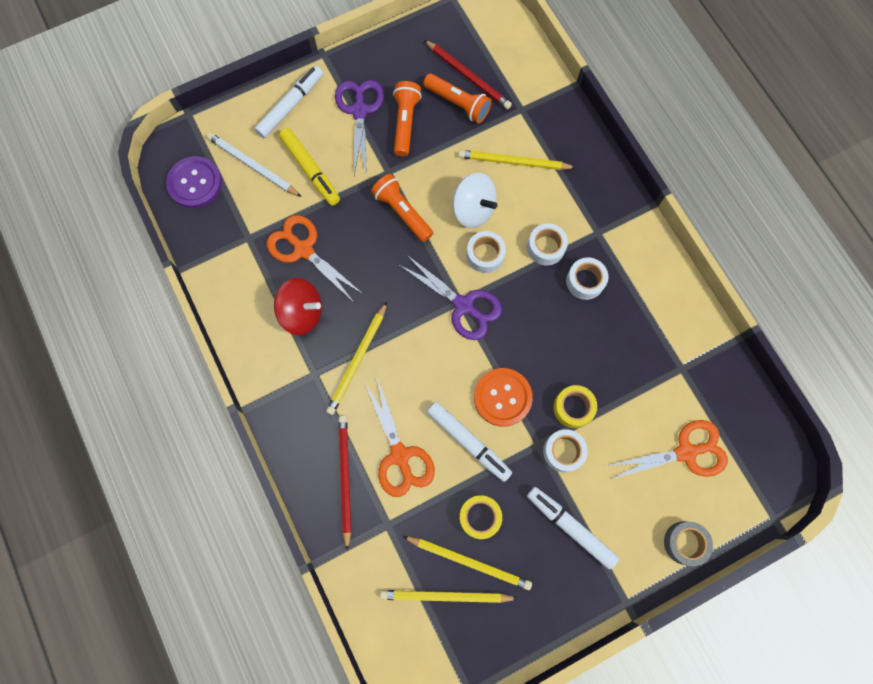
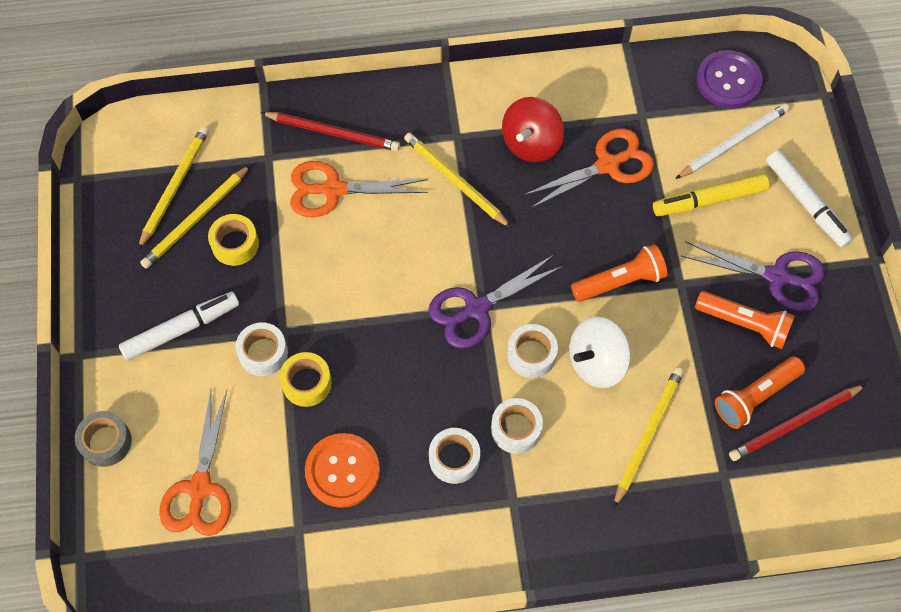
camera: 110 degrees right, 10 degrees down
white marker [427,402,512,482] -> none
orange button [474,368,533,427] -> orange button moved to [305,433,380,508]

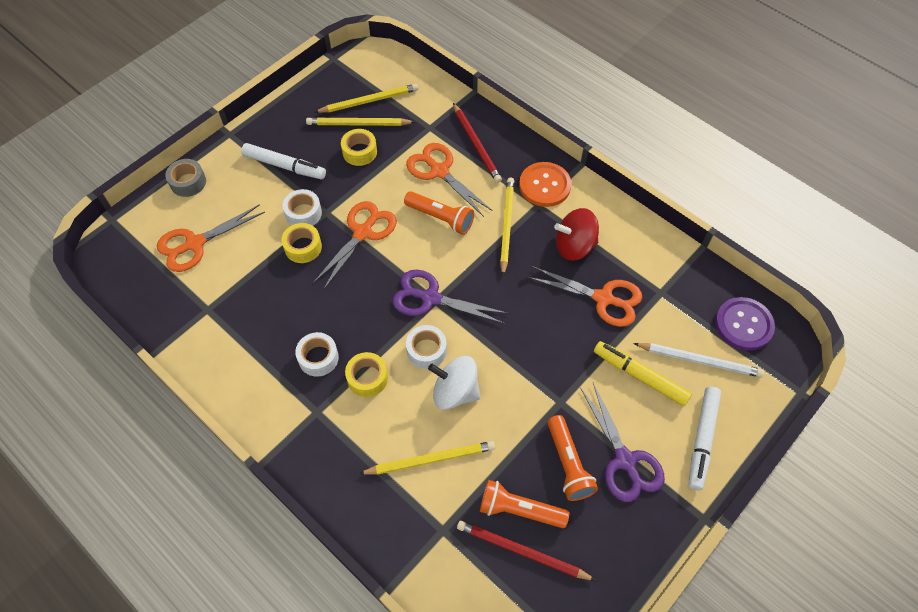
camera: 50 degrees right, 5 degrees down
orange button [305,433,380,508] -> orange button moved to [519,162,571,207]
white tape [491,398,543,454] -> yellow tape [345,352,388,397]
orange flashlight [571,244,668,302] -> orange flashlight moved to [404,191,474,235]
none -> orange scissors [313,201,397,290]

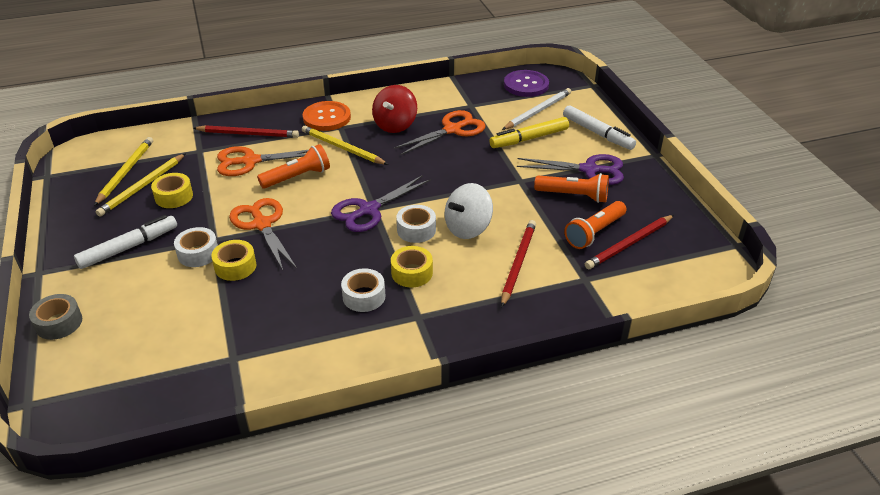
camera: 60 degrees left, 20 degrees down
orange scissors [157,204,265,272] -> none
yellow pencil [359,441,495,475] -> red pencil [501,220,536,307]

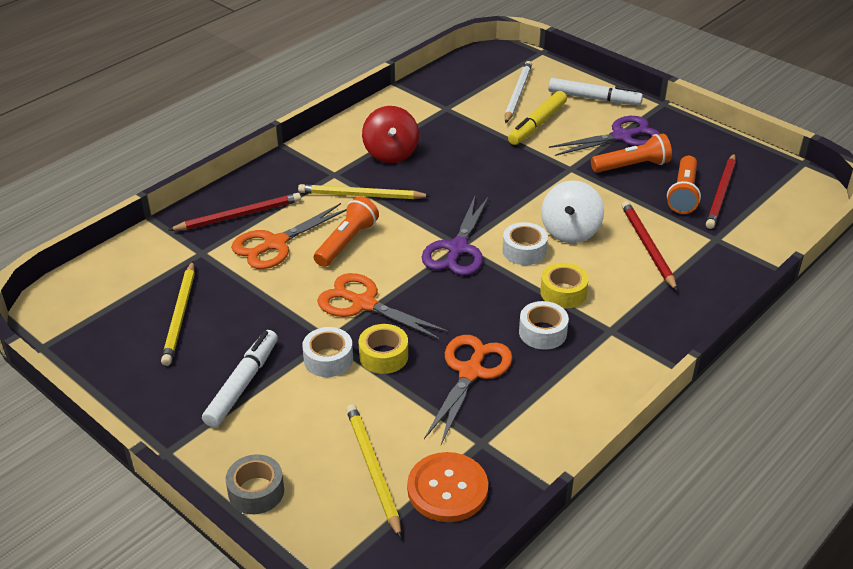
camera: 30 degrees left, 0 degrees up
yellow pencil [94,137,153,206] -> yellow pencil moved to [346,404,401,538]
yellow tape [151,173,193,208] -> none
orange button [303,101,351,131] -> orange button moved to [407,452,488,522]
orange scissors [394,110,486,155] -> orange scissors moved to [424,335,513,445]
purple button [504,70,549,97] -> none

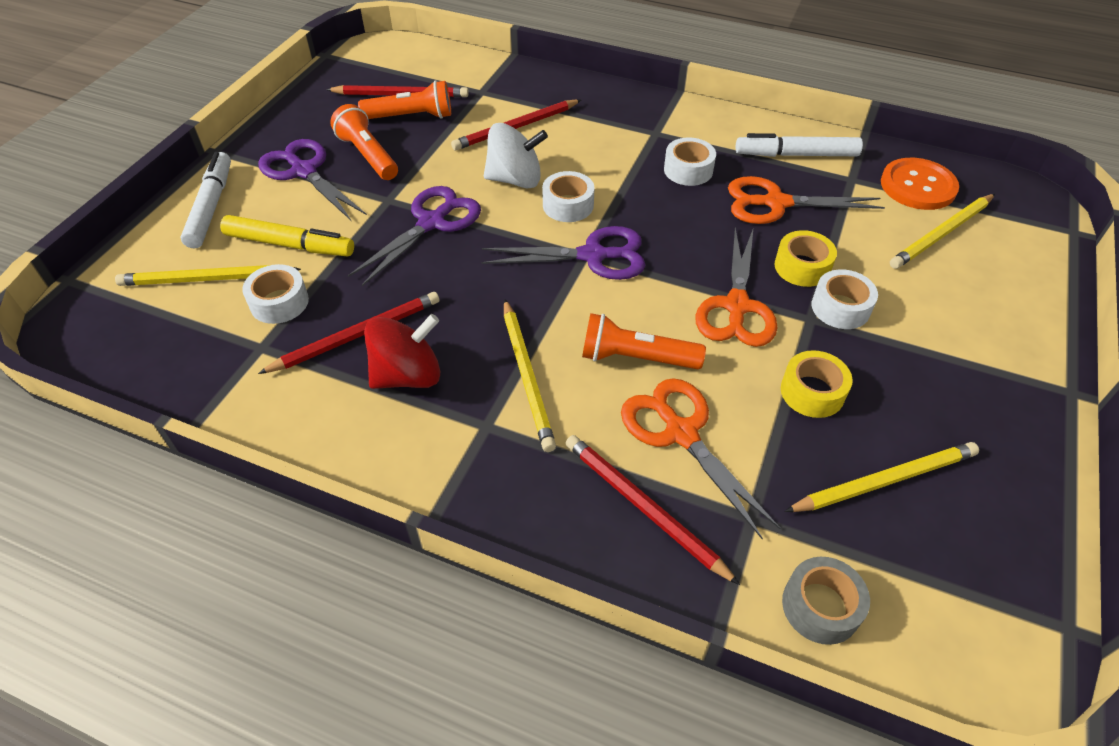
camera: 110 degrees left, 10 degrees up
white marker [202,330,278,428] -> white marker moved to [736,133,863,157]
grey tape [226,454,284,514] -> grey tape moved to [782,557,870,645]
orange scissors [231,203,347,269] -> orange scissors turned 150 degrees counterclockwise [621,378,781,539]
white pencil [505,61,532,123] -> yellow pencil [115,265,301,286]
yellow tape [540,263,588,309] -> yellow tape moved to [781,350,853,418]
none -> white tape [242,264,309,324]
none -> red pencil [258,292,439,374]
none -> purple scissors [348,186,481,286]

